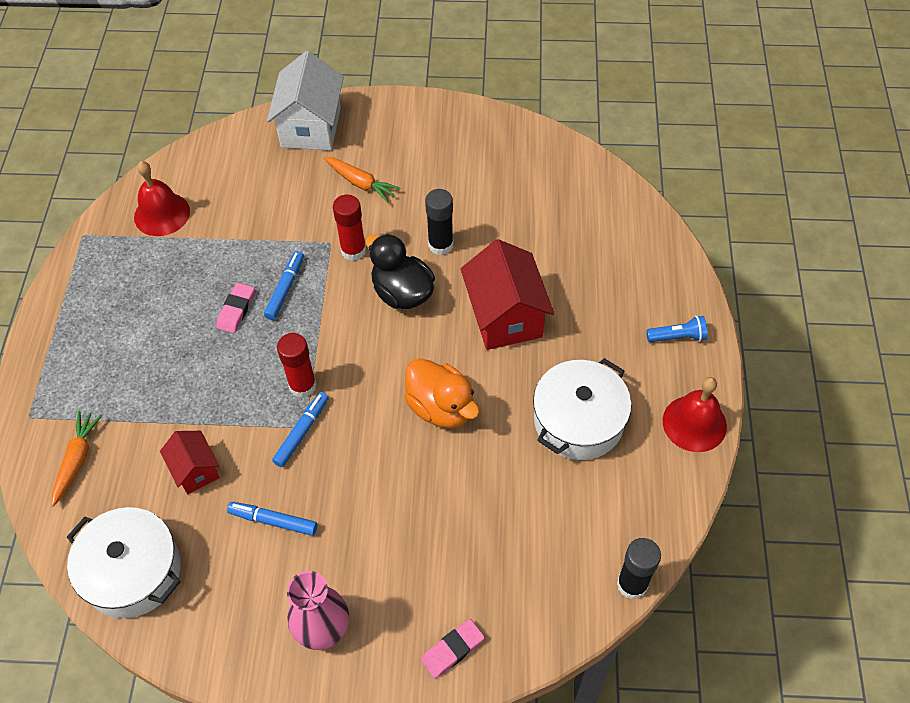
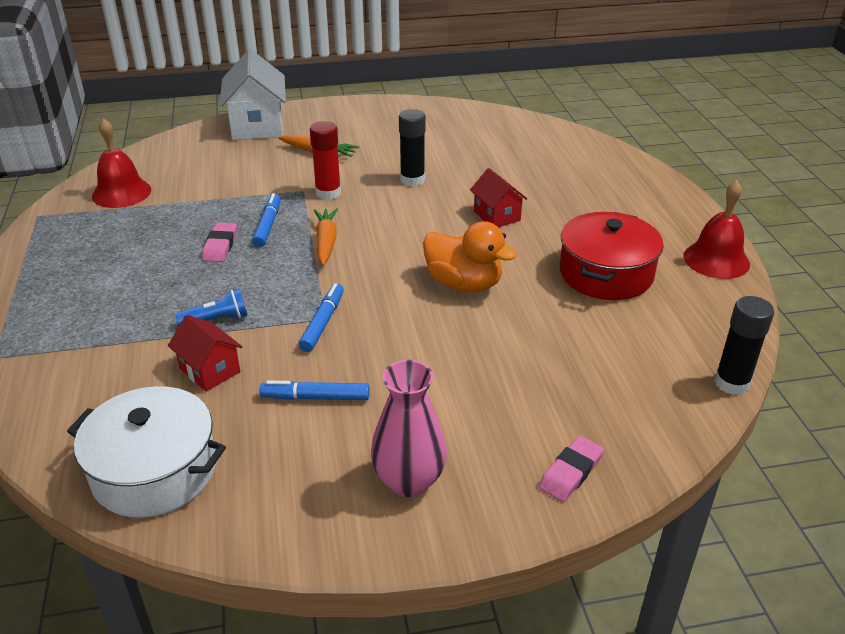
camera: 15 degrees left, 20 degrees down
orange carrot [52,411,103,507] -> orange carrot moved to [314,208,338,266]
red glue stick [277,333,317,398] -> none
black duck [365,234,435,309] -> none
red house [460,239,554,350] -> red house [470,168,527,227], size x0.56
white pot [533,358,632,460] -> red pot [560,212,664,300]
blue flashlight [646,316,708,342] -> blue flashlight moved to [175,289,247,326]

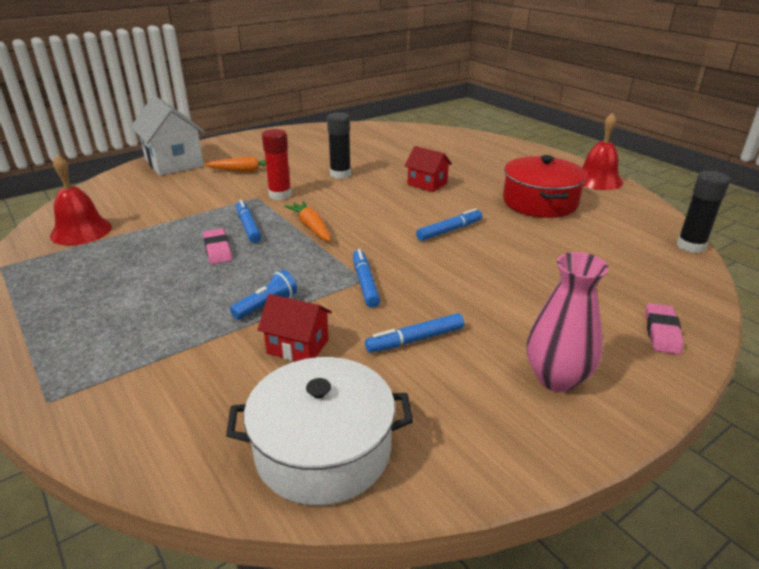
camera: 25 degrees left, 5 degrees down
orange duck [423,221,517,292] -> blue marker [416,208,482,241]

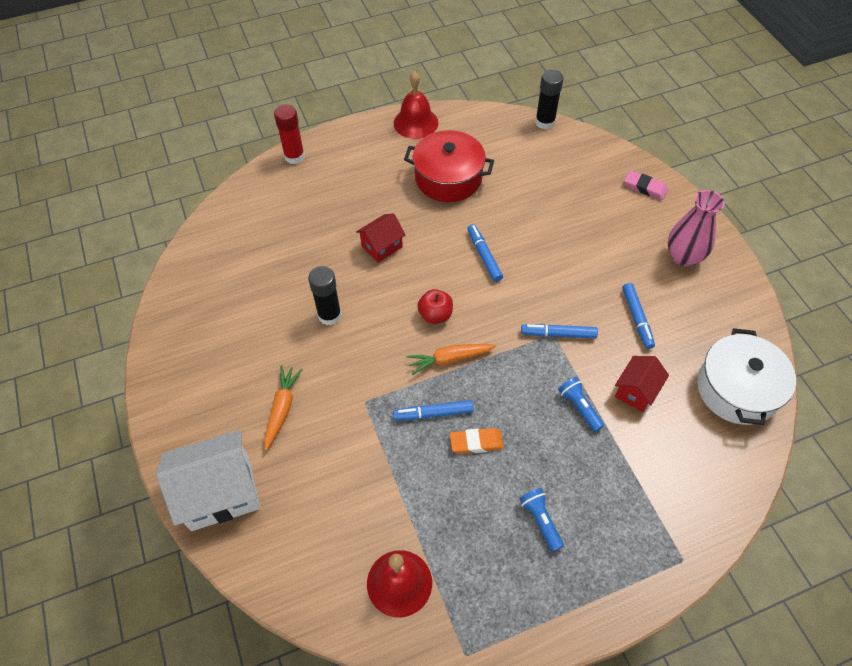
camera: 75 degrees left, 25 degrees up
pink eraser [203,228,232,264] -> orange eraser [450,428,504,454]
red glue stick [262,129,292,200] -> red glue stick moved to [274,104,305,164]
none -> red apple [417,289,453,324]
none -> blue flashlight [519,488,564,552]

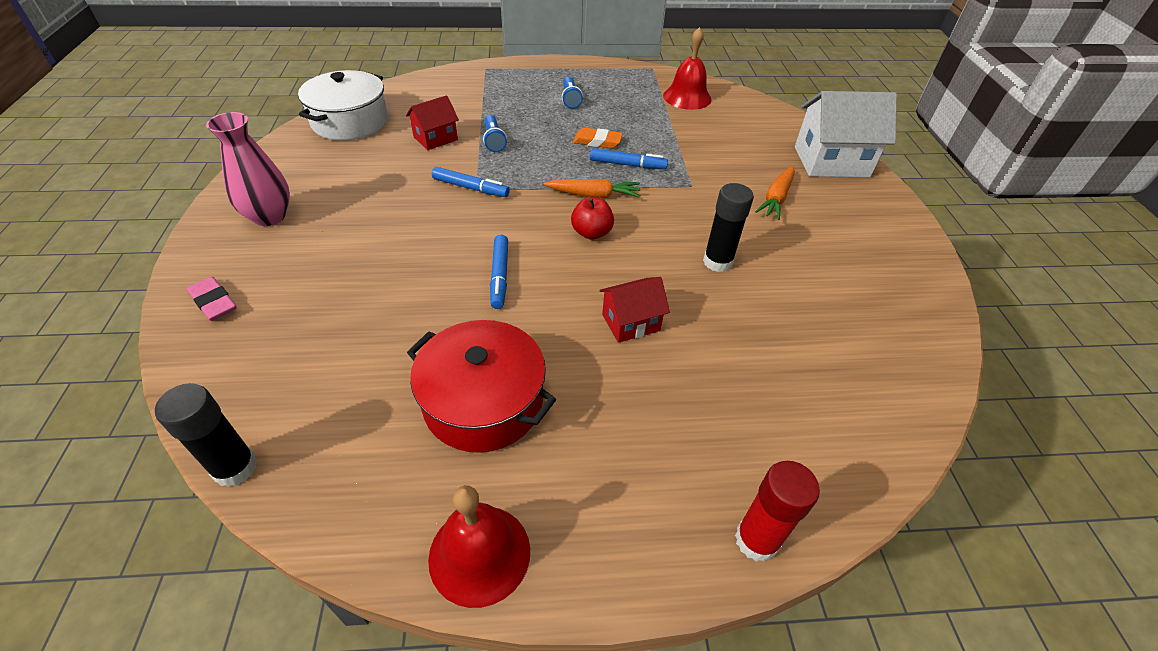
camera: 165 degrees left, 10 degrees down
blue marker [622,283,655,349] -> none

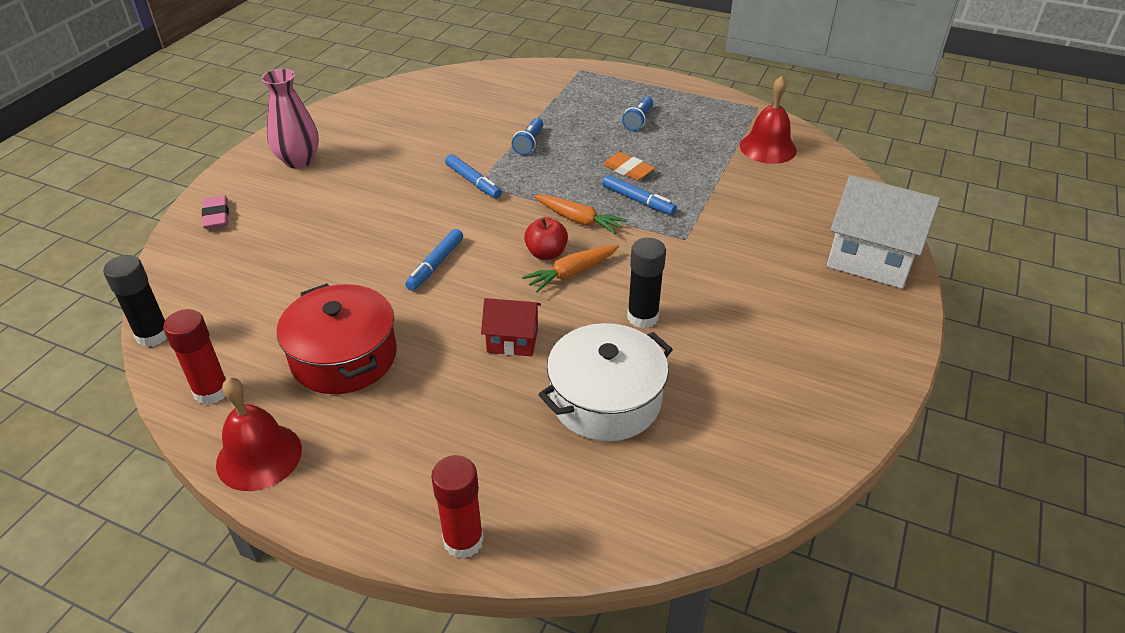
camera: 30 degrees right, 5 degrees down
white pot [298,70,388,140] -> white pot moved to [538,323,673,441]
red house [406,95,459,150] -> none
orange carrot [755,166,795,220] -> orange carrot moved to [522,245,619,293]
none -> red glue stick [163,309,226,405]

